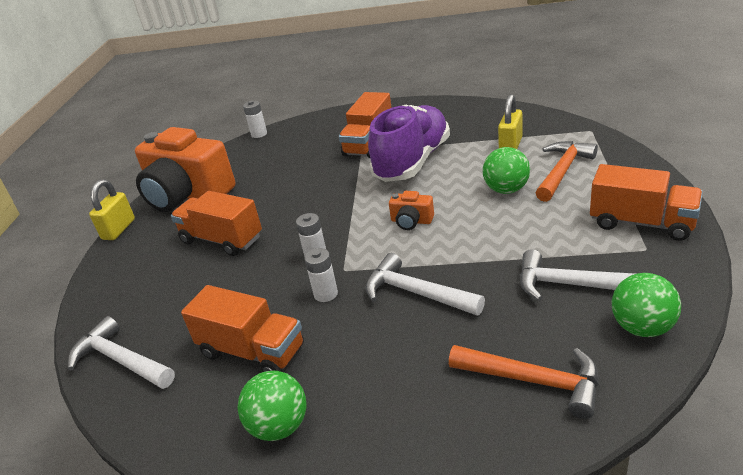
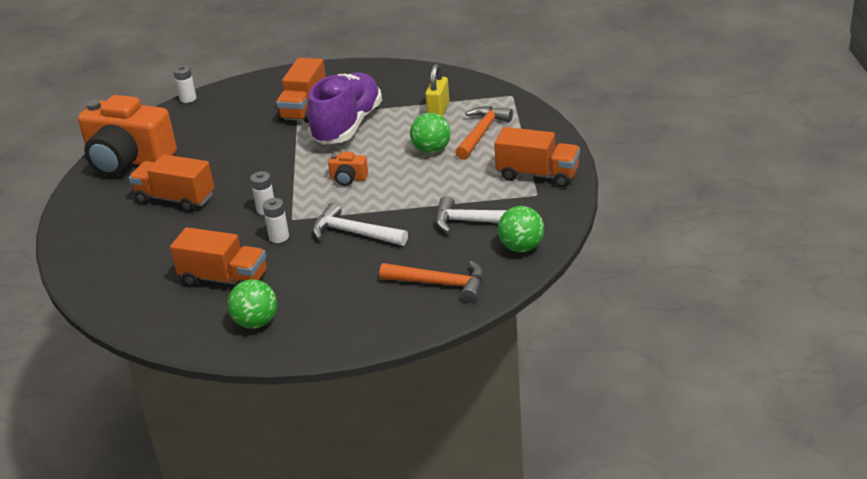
camera: 10 degrees left, 0 degrees up
white hammer [68,316,175,389] -> none
yellow padlock [89,179,135,240] -> none

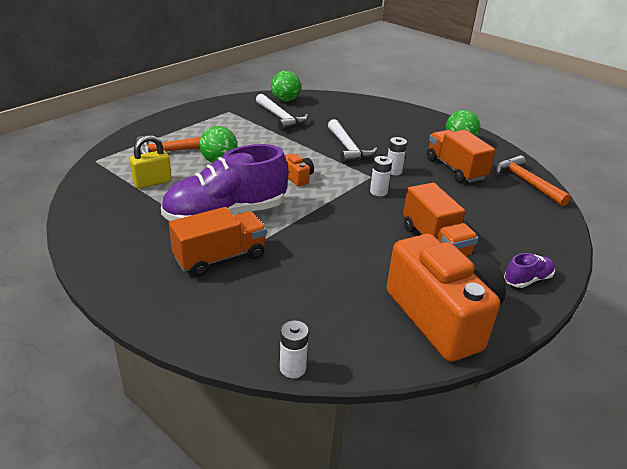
camera: 140 degrees left, 0 degrees up
orange hammer [380,261,484,303] -> orange hammer moved to [495,155,571,206]
orange truck [494,127,580,187] -> none
none -> purple shoe [504,253,555,288]

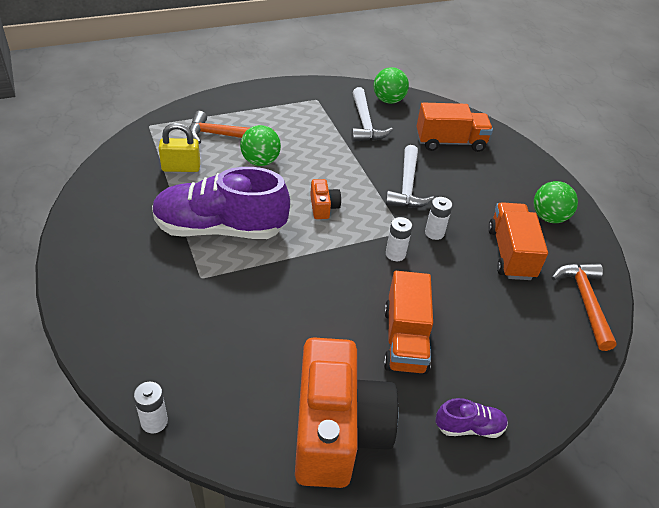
camera: 25 degrees right, 10 degrees up
orange truck [169,207,267,277] -> orange truck moved to [417,103,493,152]

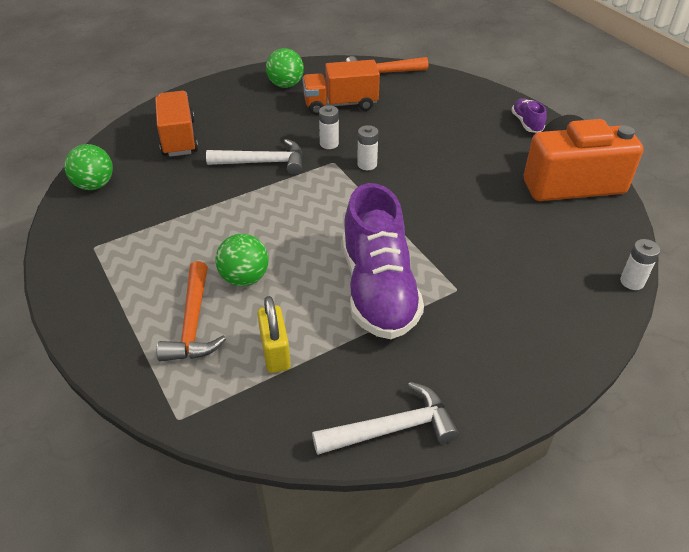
camera: 95 degrees left, 0 degrees up
orange camera [310,179,341,219] -> none
white hammer [351,87,393,142] -> white hammer moved to [312,382,459,455]
orange truck [384,271,433,374] -> none

